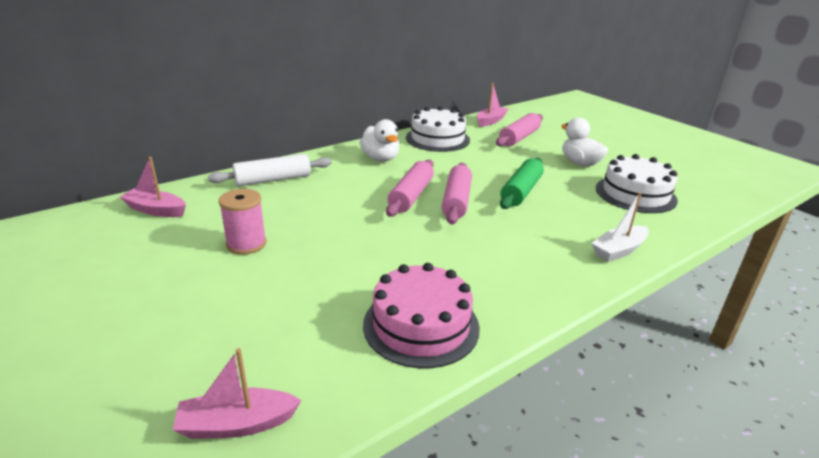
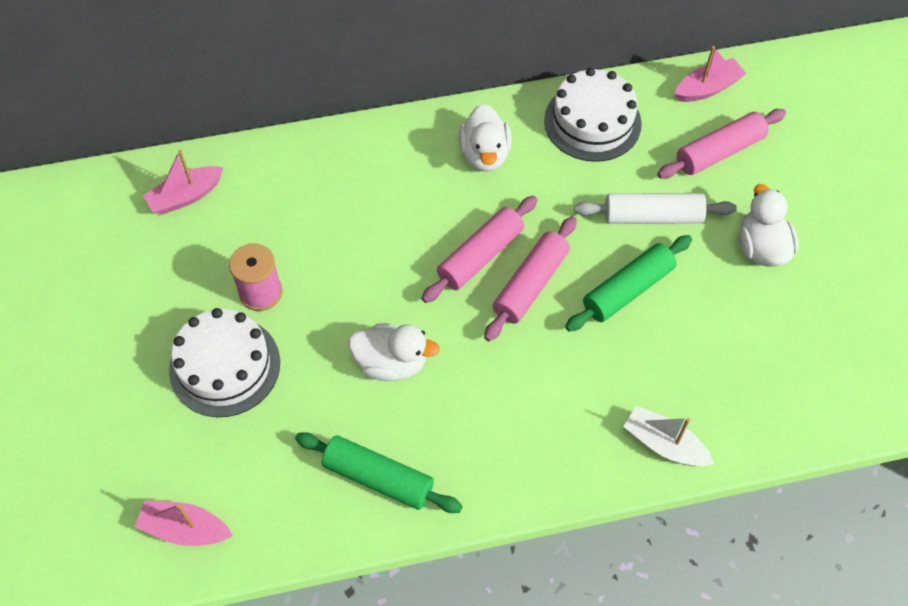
camera: 25 degrees right, 30 degrees up
pink boat [120,157,186,217] -> pink boat turned 75 degrees counterclockwise [143,150,223,215]
white rolling pin [208,154,332,186] -> white rolling pin moved to [574,193,737,224]
pink cake [363,263,480,368] -> green rolling pin [295,432,463,513]
white boat [591,192,649,262] -> white boat turned 45 degrees clockwise [623,406,714,466]
white cake [596,154,678,213] -> white cake moved to [169,308,280,417]
none -> white duck [348,323,440,381]

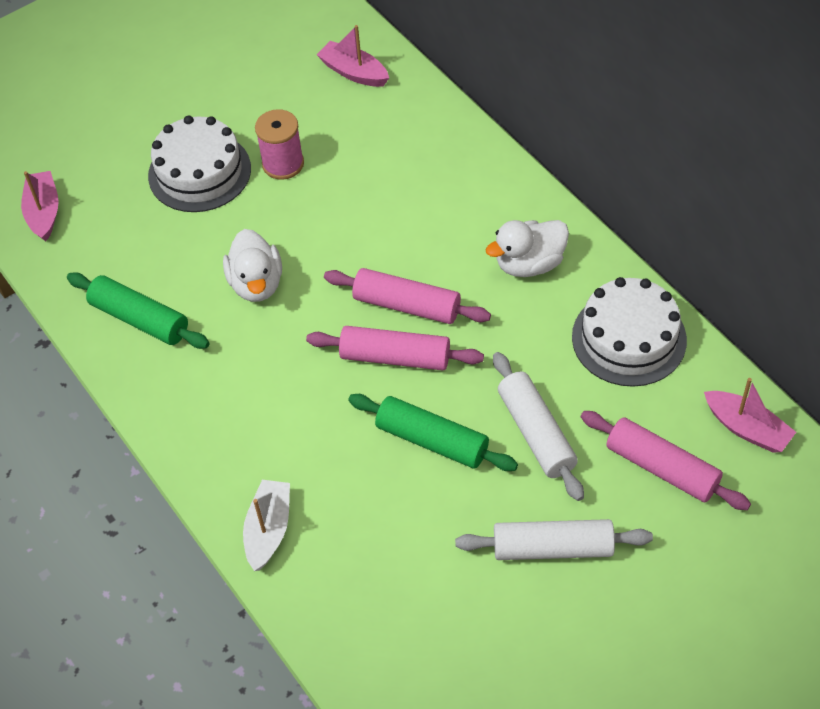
camera: 70 degrees right, 5 degrees down
green rolling pin [295,432,463,513] -> green rolling pin turned 60 degrees counterclockwise [67,272,210,349]
white duck [739,184,799,267] -> white rolling pin [455,519,653,560]

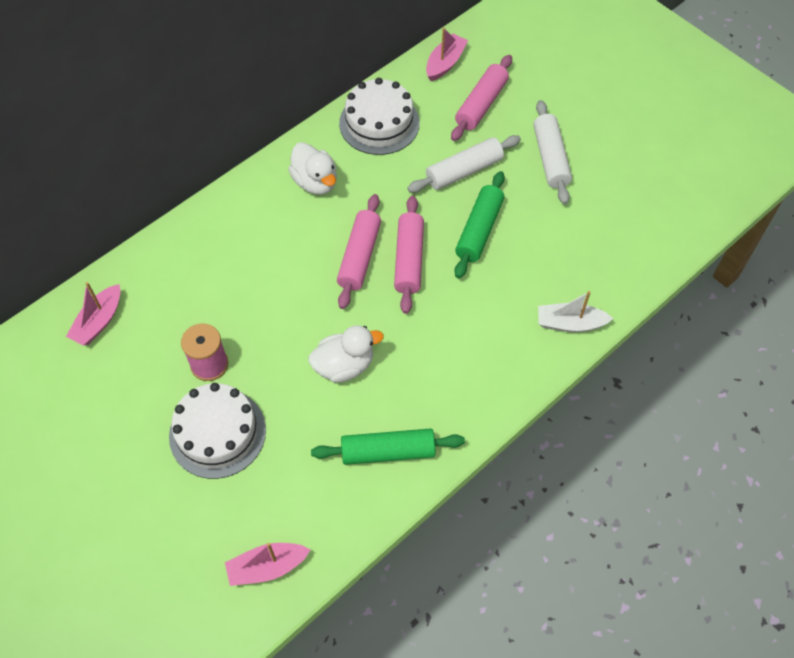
camera: 100 degrees left, 5 degrees up
green rolling pin [67,272,210,349] -> green rolling pin turned 60 degrees clockwise [311,428,465,465]

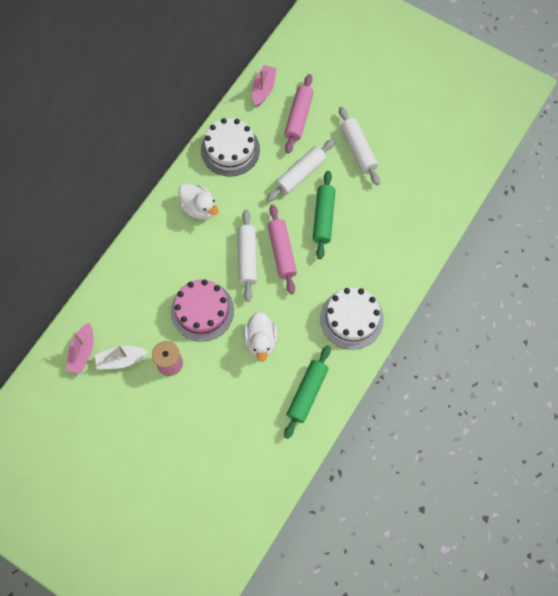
camera: 15 degrees left, 10 degrees up
white cake [169,383,266,479] -> white cake moved to [320,287,384,350]
pink boat [225,543,310,586] -> none
white duck [309,325,384,383] -> white duck turned 120 degrees clockwise [243,312,278,362]
green rolling pin [311,428,465,465] -> green rolling pin turned 45 degrees counterclockwise [284,345,331,439]
pink rolling pin [337,194,381,309] -> white rolling pin [238,210,257,302]
white boat [538,291,614,332] -> white boat moved to [95,345,148,369]
none -> pink cake [171,279,234,341]

